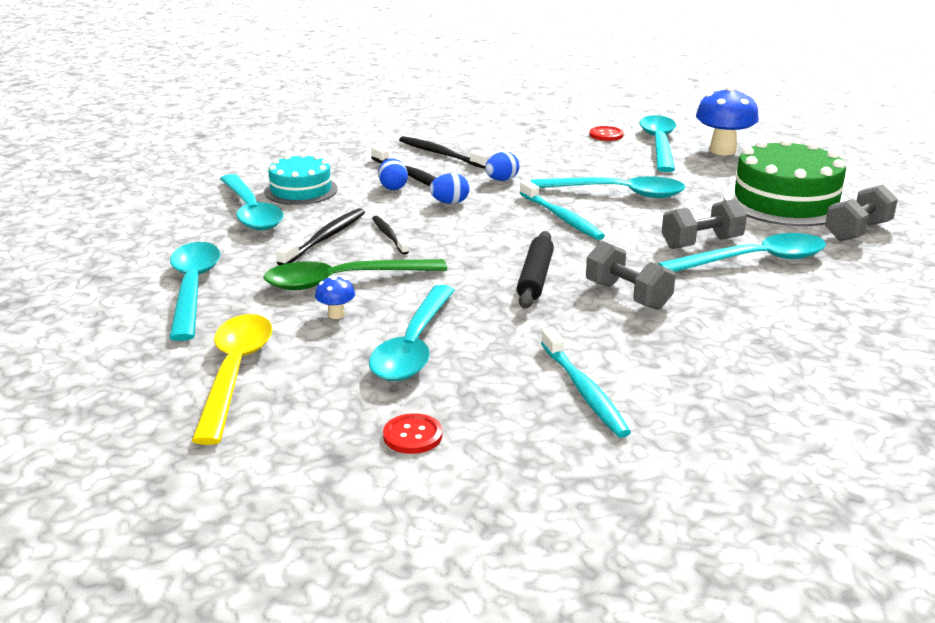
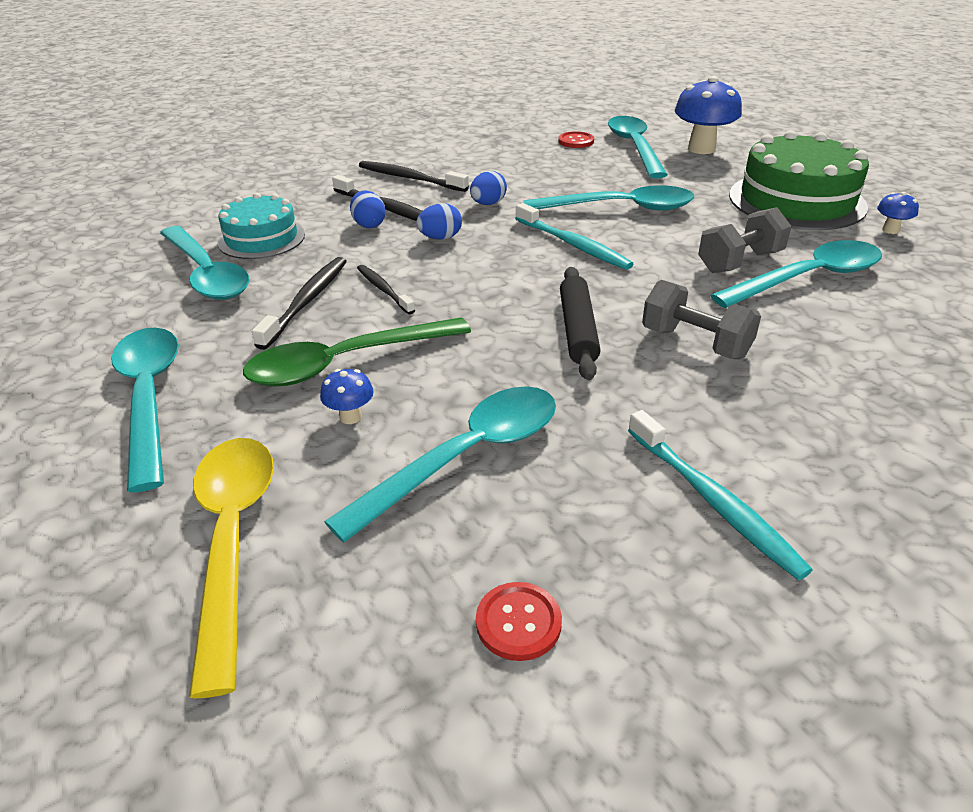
camera: 10 degrees left, 10 degrees up
turquoise spoon [369,285,455,381] -> turquoise spoon turned 135 degrees counterclockwise [324,386,556,543]
grey dumbbell [825,184,898,241] -> blue mushroom [877,192,919,234]

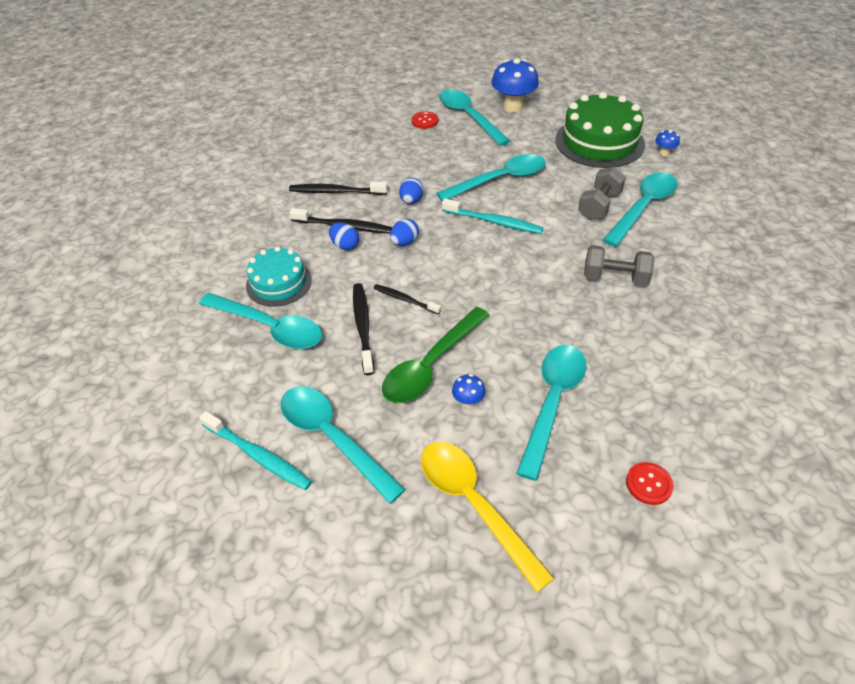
camera: 25 degrees left, 10 degrees up
black rolling pin [560,267,601,380] -> none
turquoise toothbrush [628,410,813,580] -> turquoise toothbrush moved to [199,411,312,490]

